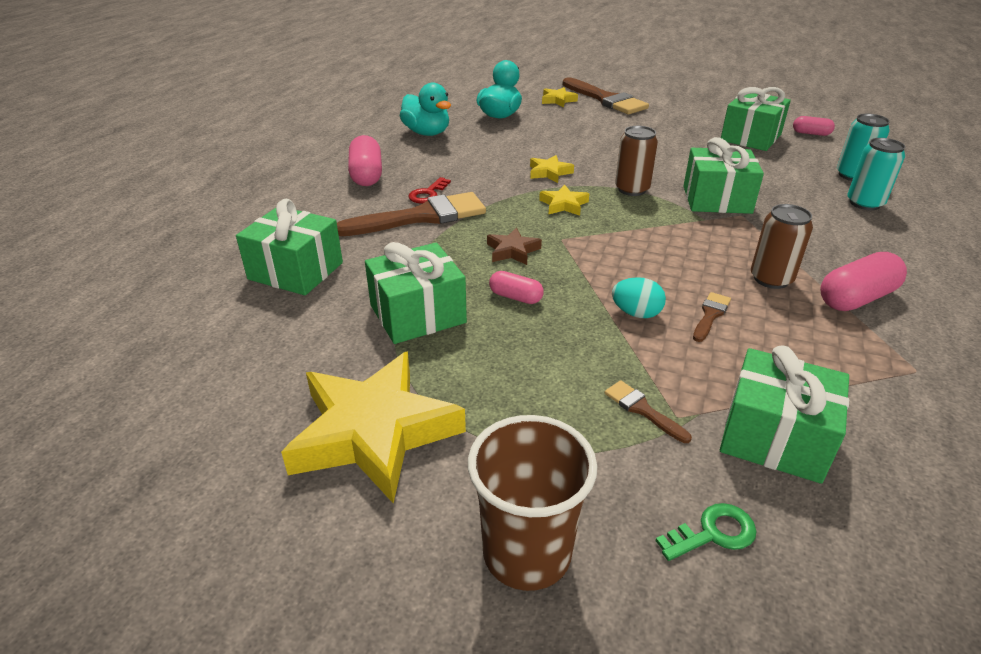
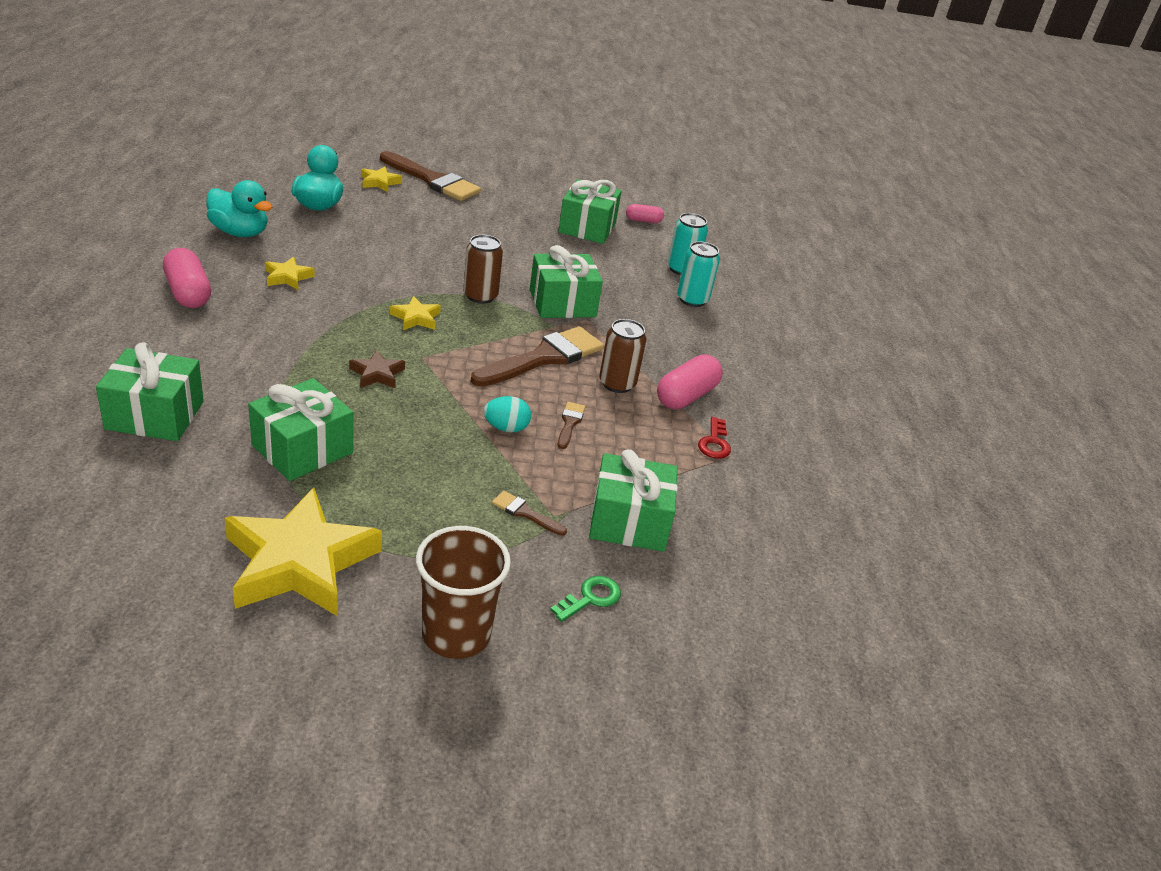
camera: 25 degrees left, 0 degrees up
brown brush [337,192,486,236] -> brown brush moved to [471,326,604,387]
red key [408,177,451,204] -> red key moved to [698,417,731,459]
pink capsule [489,271,544,304] -> none
yellow star [530,155,574,183] -> yellow star moved to [265,257,315,290]

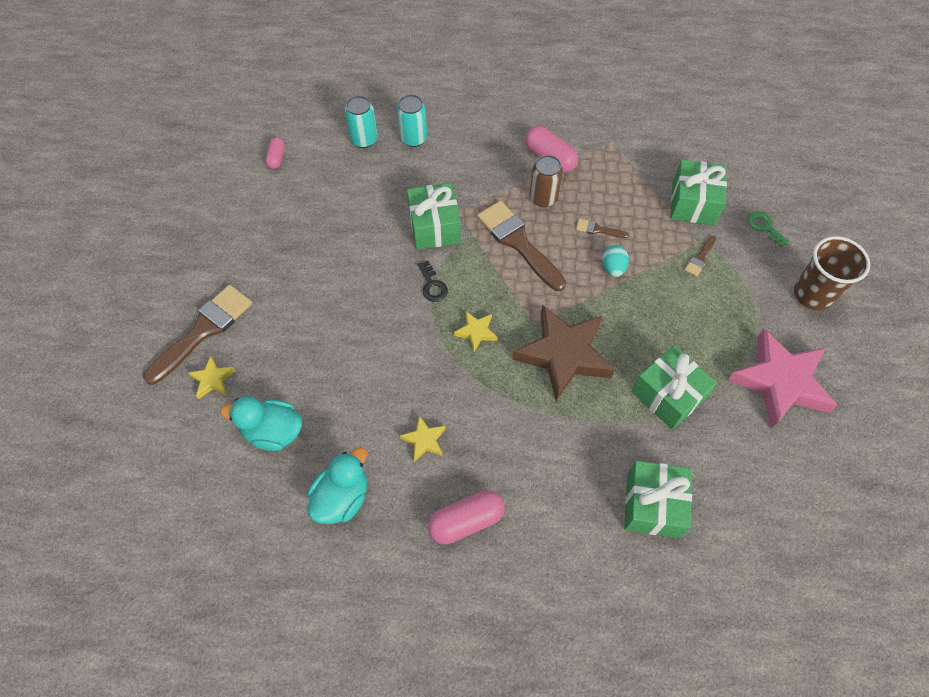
camera: 80 degrees left, 25 degrees up
yellow star [225,487,382,616] -> pink star [728,329,838,429]
brown star [349,350,405,388] -> brown star [513,305,615,401], size x2.24
brown can [463,235,503,304] -> black key [418,261,448,302]
green gift [558,179,621,244] -> none
red key [698,417,731,459] -> none

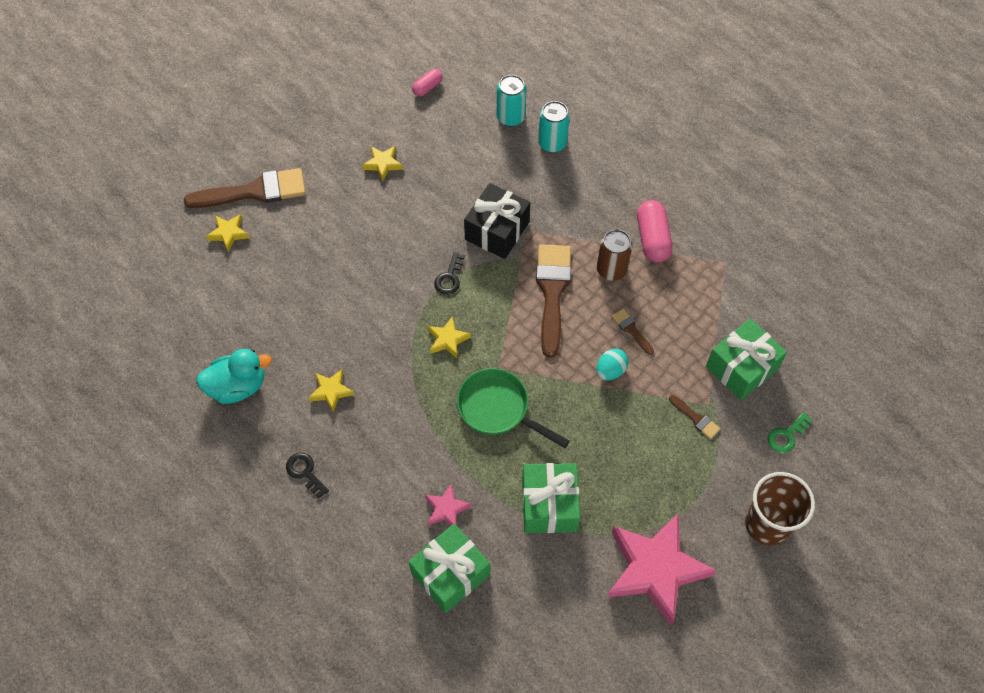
camera: 40 degrees right, 0 degrees up
turquoise duck [220,396,302,451] -> none
green gift [407,183,461,250] -> black gift [464,183,530,259]
pink capsule [428,490,505,544] -> black key [286,453,329,498]
brown star [513,305,615,401] -> green pan [457,368,570,448]
brown brush [685,236,717,277] -> brown brush turned 120 degrees counterclockwise [669,395,720,439]
green key [748,212,790,248] -> green key turned 135 degrees counterclockwise [768,412,813,453]
none -> yellow star [362,146,403,182]
none -> pink star [425,483,471,525]

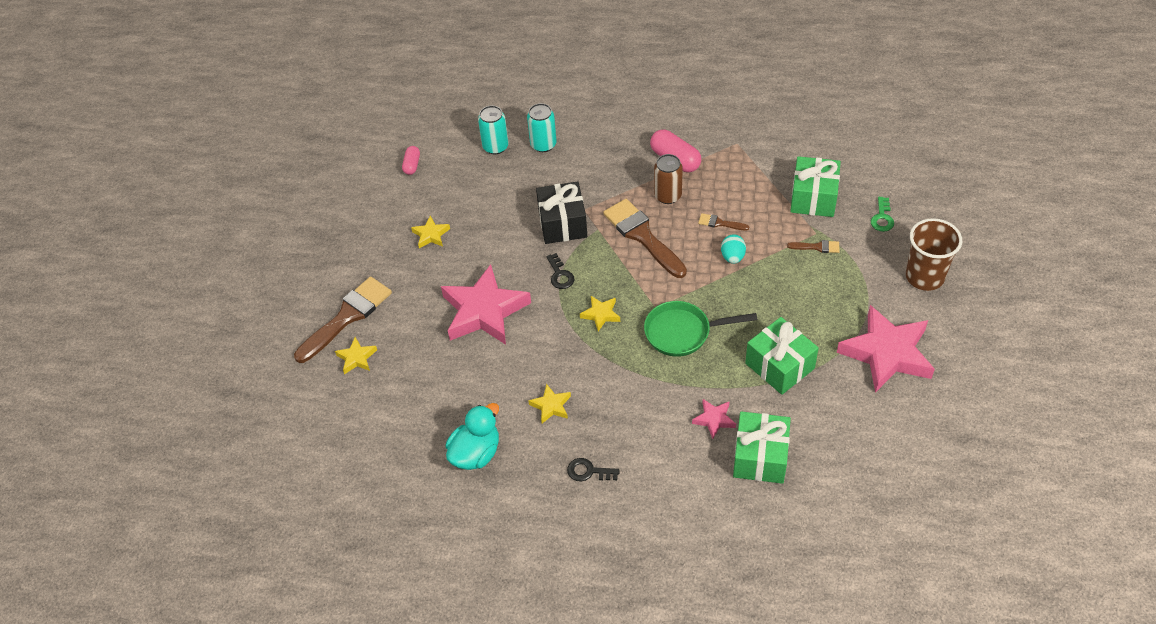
camera: 35 degrees left, 10 degrees down
none -> pink star [441,264,531,345]

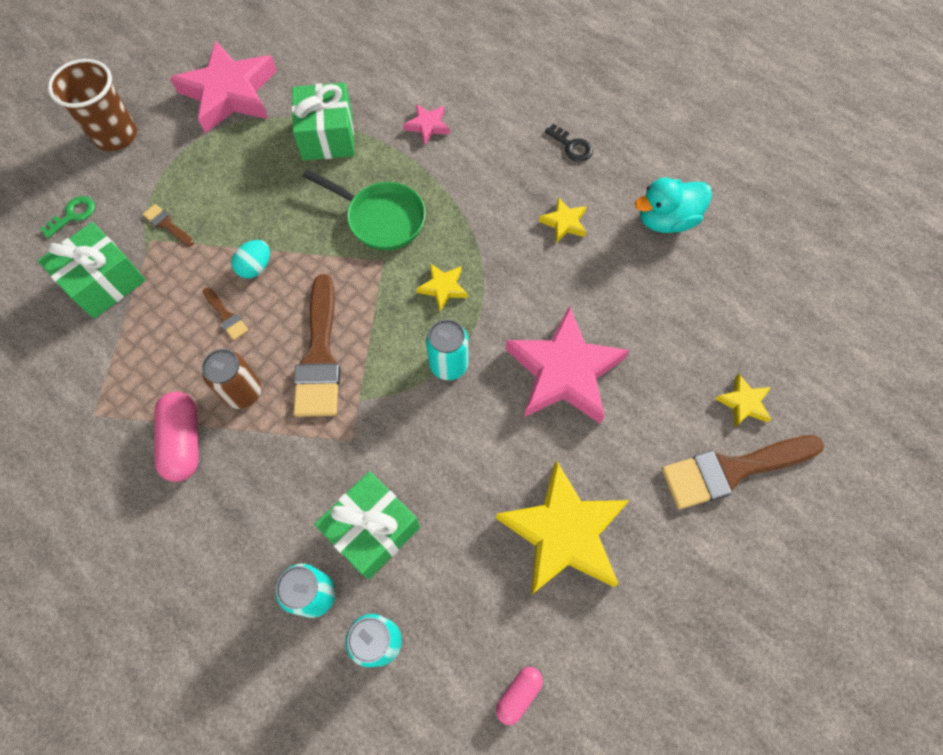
camera: 150 degrees left, 15 degrees up
yellow star [411,216,450,248] -> yellow star [496,460,630,595], size x2.24
black gift [536,181,587,244] -> none
black key [546,253,575,289] -> turquoise can [426,319,469,380]
green gift [733,411,791,484] -> green gift moved to [314,471,420,579]

